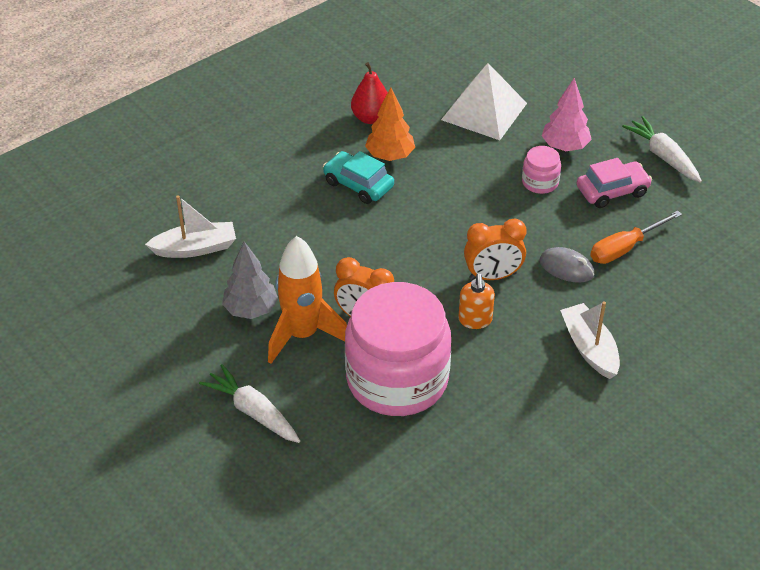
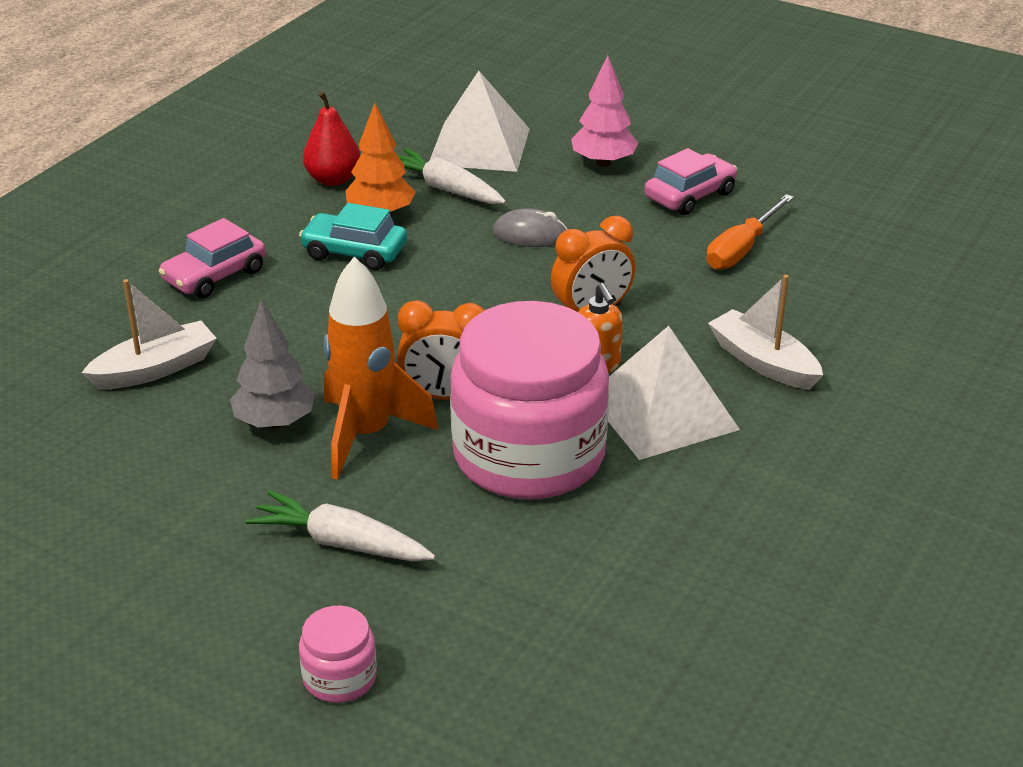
camera: 20 degrees left, 10 degrees down
pink jar [522,146,561,194] -> pink jar moved to [299,606,377,703]
grey mouse [539,247,595,283] -> grey mouse moved to [493,208,568,247]
white carrot [622,116,702,183] -> white carrot moved to [397,148,506,204]
none -> pink car [159,218,266,299]
none -> white pyramid [608,326,740,460]

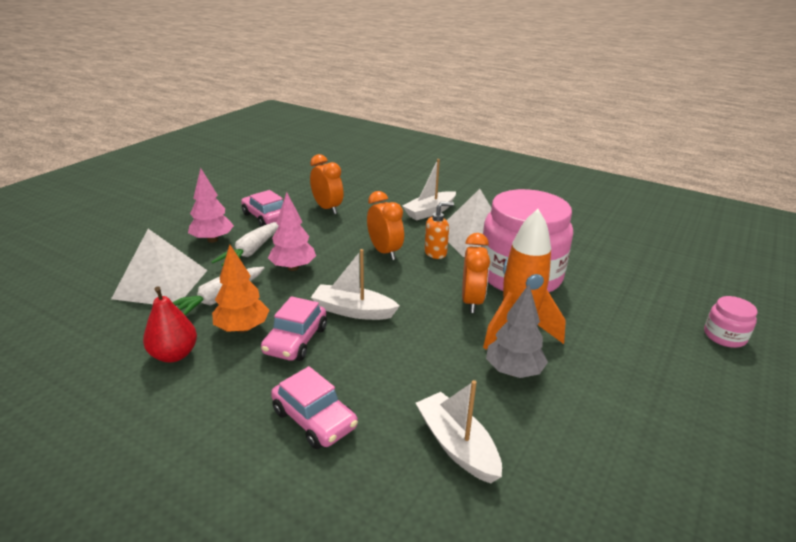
camera: 90 degrees left, 5 degrees down
white carrot [246,490,435,561] -> white carrot moved to [212,222,279,266]
turquoise car [299,203,407,270] -> pink car [261,296,327,361]
grey mouse [493,208,568,247] -> pink tree [268,192,316,271]
orange screwdriver [706,194,794,270] -> orange clock [310,154,344,214]
none -> white boat [311,249,400,320]

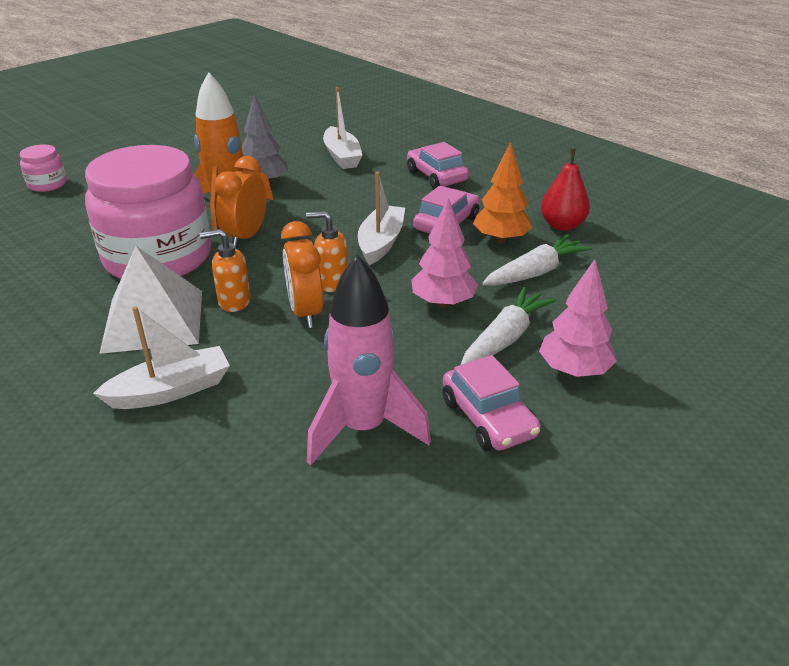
camera: 165 degrees left, 5 degrees up
white pyramid [111,229,207,307] -> none
orange clock [310,154,344,214] -> pink rocket [307,255,431,465]
white boat [311,249,400,320] -> white boat turned 105 degrees counterclockwise [358,172,405,265]
none -> orange soap dispenser [306,211,348,292]

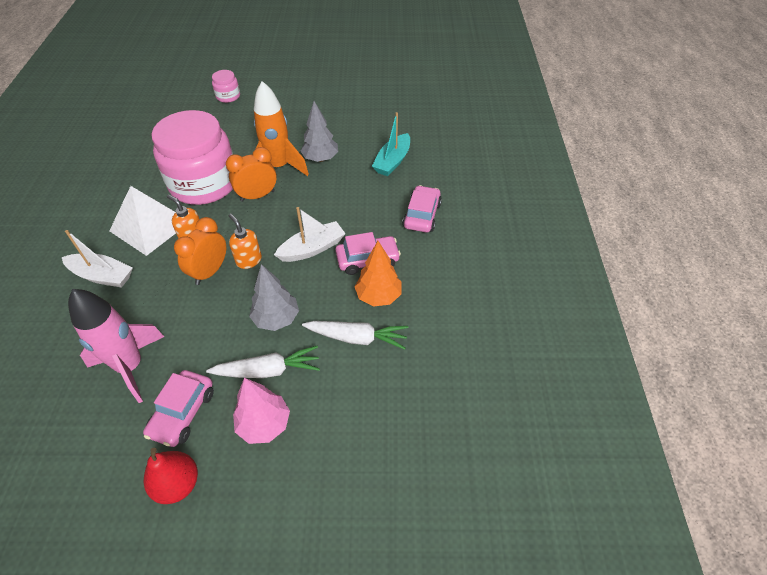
camera: 45 degrees right, 15 degrees up
white boat [323,87,363,169] -> turquoise boat [372,112,410,176]
pink tree [411,198,478,308] -> grey tree [249,264,299,331]
red pear [541,149,590,231] -> red pear moved to [144,448,198,504]

